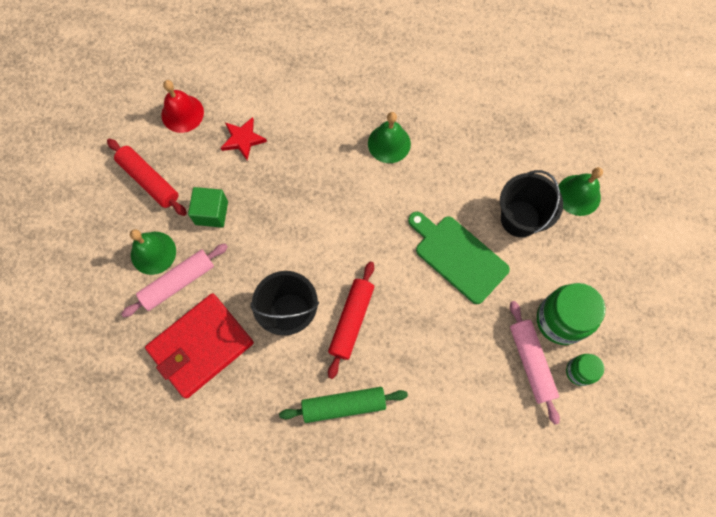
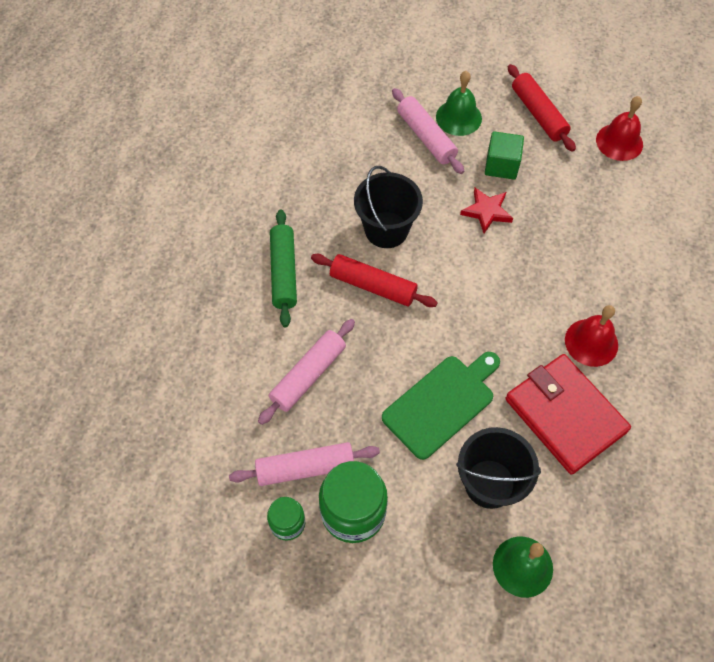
camera: 95 degrees right, 10 degrees down
red rolling pin [107,139,187,216] -> red rolling pin turned 75 degrees counterclockwise [508,64,576,152]
red wallet [145,293,254,399] -> red wallet moved to [505,354,631,475]
red star [221,117,267,160] -> red star moved to [460,188,513,233]
green bell [368,112,411,163] -> red bell [565,305,618,367]
none -> pink rolling pin [258,319,355,425]

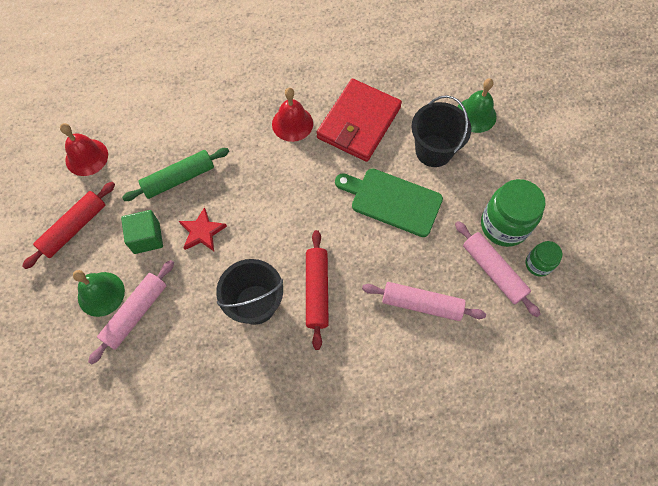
camera: 115 degrees left, 5 degrees up
green rolling pin [270,209,297,327] -> green rolling pin moved to [122,148,229,201]

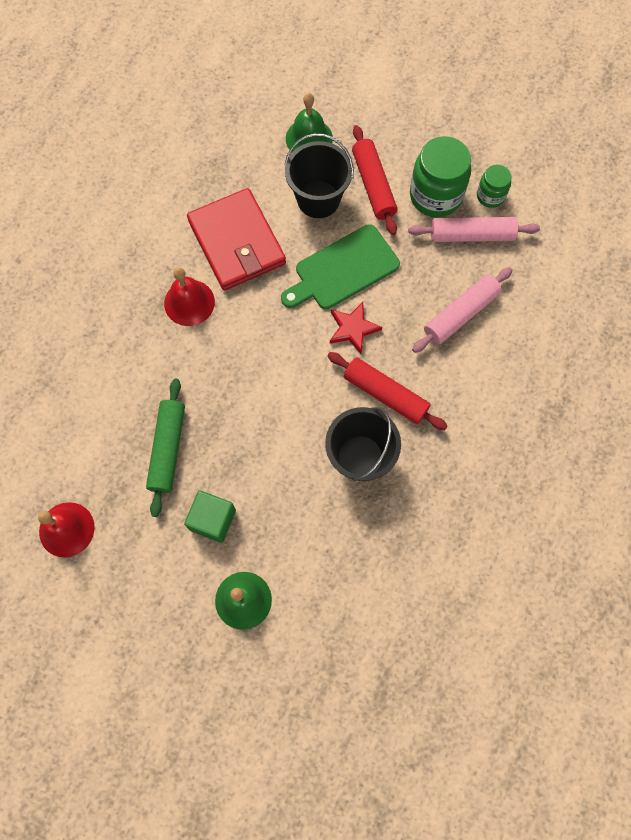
camera: 55 degrees left, 5 degrees up
red rolling pin [22,182,115,269] -> red rolling pin moved to [352,125,397,235]
pink rolling pin [88,260,174,364] -> none
red star [179,207,227,251] -> red star moved to [330,302,382,354]

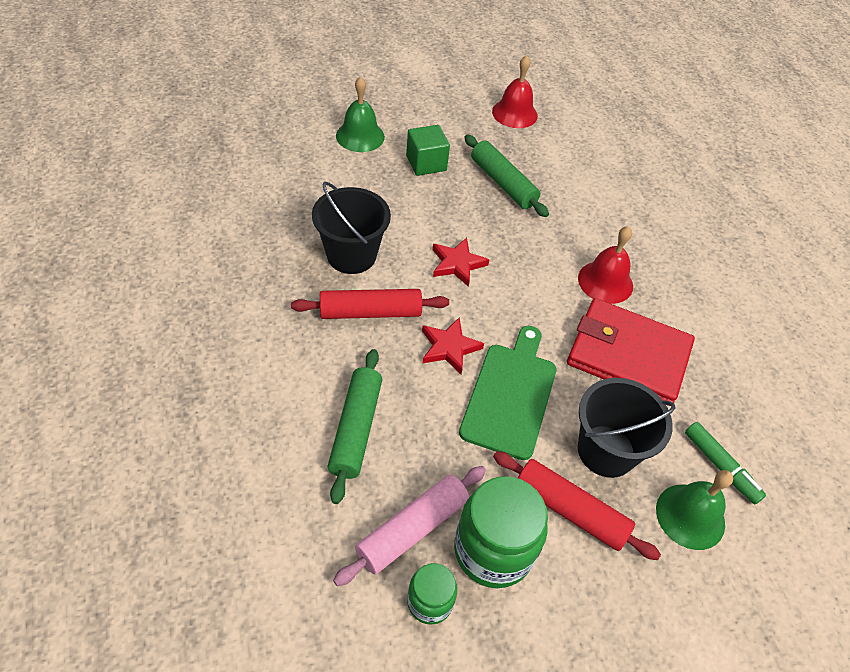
camera: 135 degrees right, 20 degrees down
pink rolling pin [412,267,513,353] -> green rolling pin [327,349,382,504]
none -> red star [432,238,489,287]
none -> green marker [685,422,766,504]

